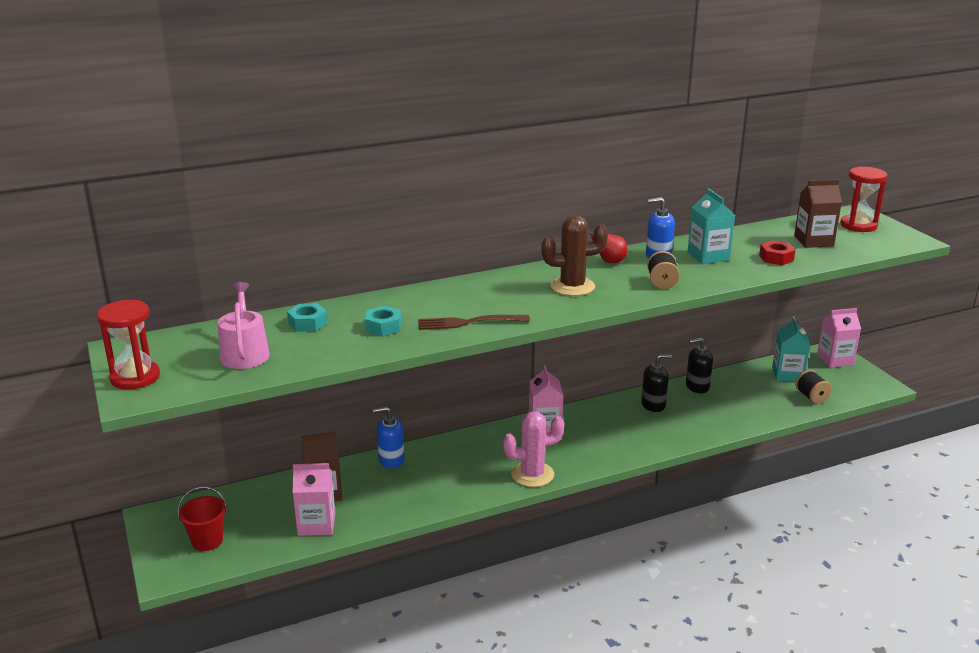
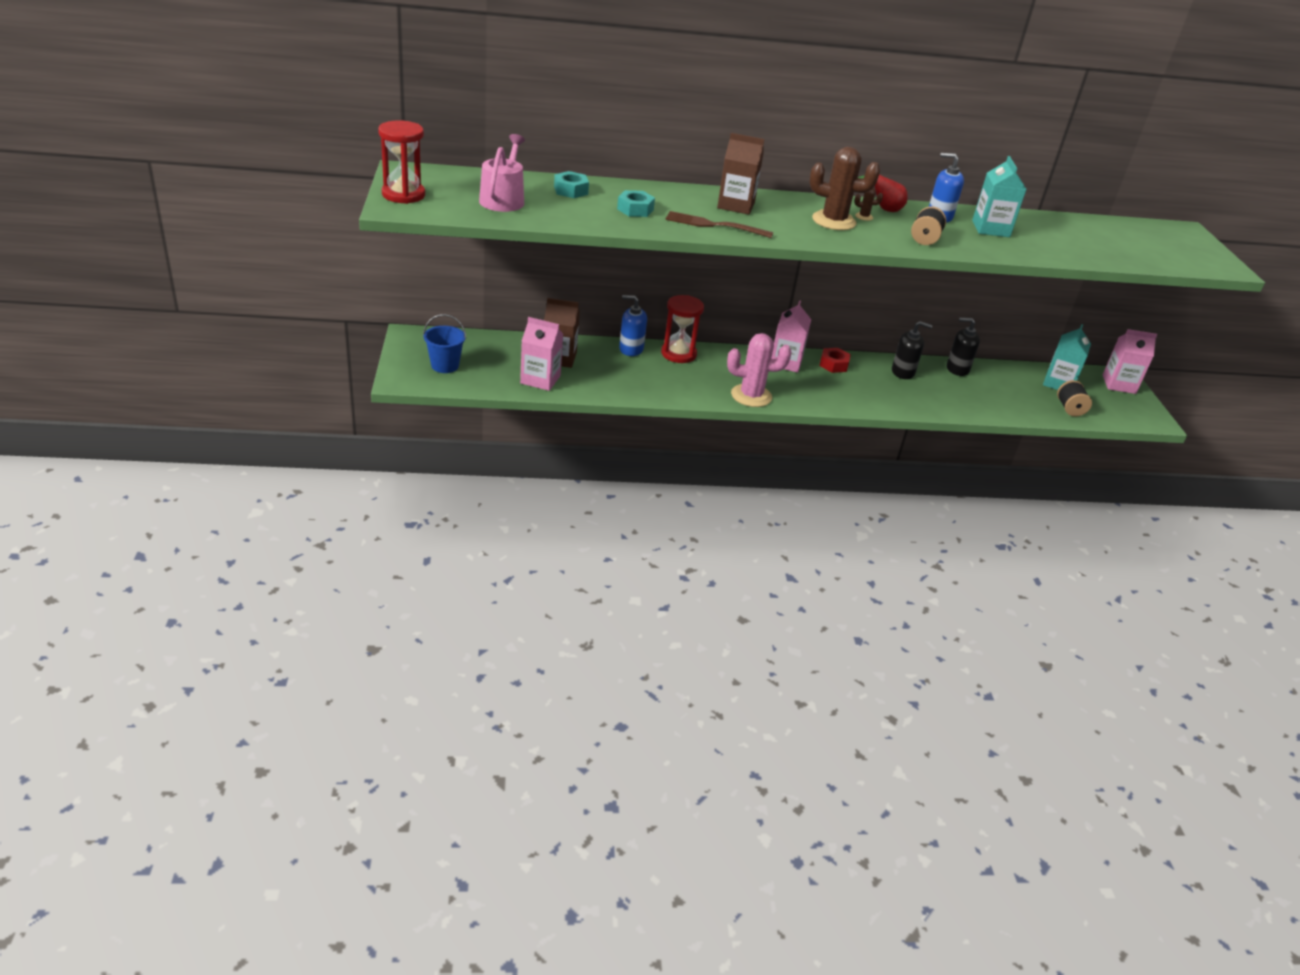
camera: 15 degrees right, 10 degrees up
red bucket [177,486,227,551] -> blue bucket [423,314,466,373]
red nut [759,240,795,265] -> red nut moved to [819,348,851,373]
brown carton [794,180,842,248] -> brown carton moved to [717,133,764,215]
red hourglass [840,166,887,232] -> red hourglass moved to [661,295,704,363]
none -> brown cactus [855,188,883,221]

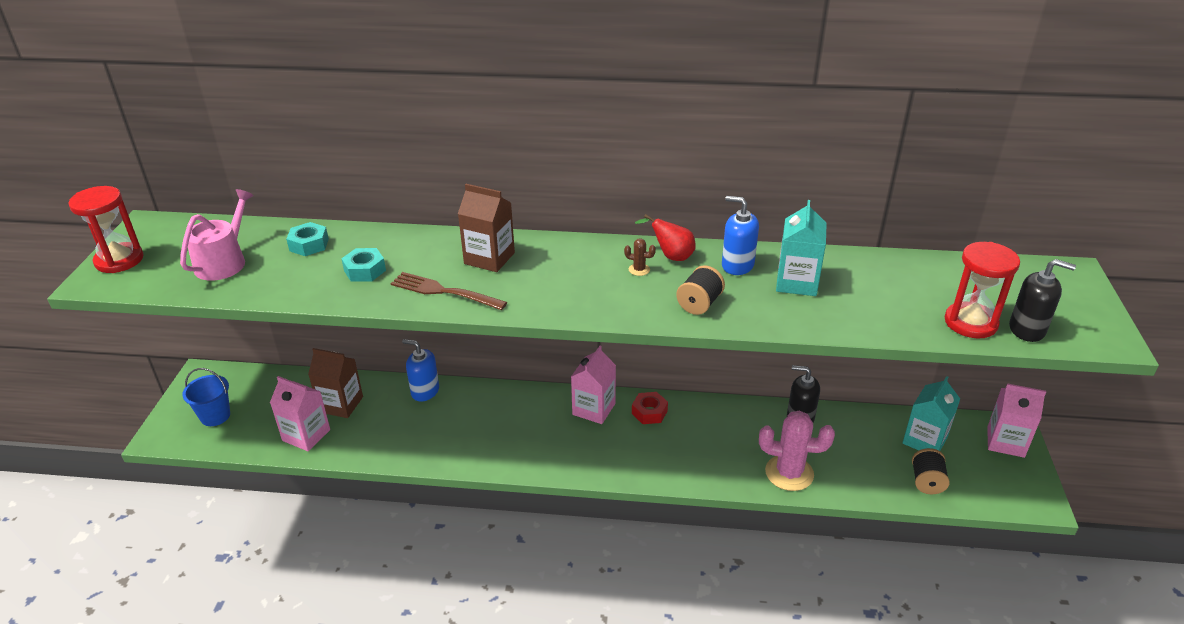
camera: 15 degrees right, 0 degrees up
red hourglass [661,295,704,363] -> red hourglass moved to [945,242,1020,338]
pink cactus [727,333,792,407] -> pink cactus moved to [759,411,835,491]
brown cactus [810,147,880,230] -> none
black soap dispenser [892,321,932,379] -> black soap dispenser moved to [1009,259,1076,342]

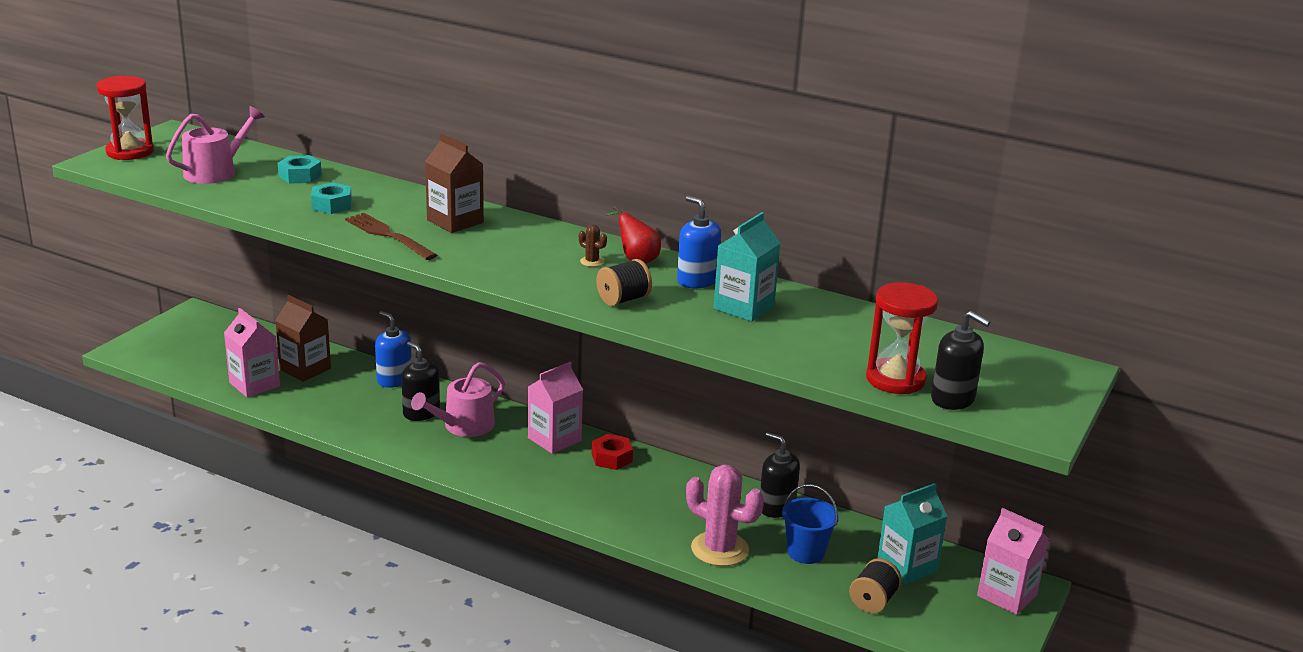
camera: 20 degrees right, 10 degrees down
blue bucket [182,368,230,426] -> blue bucket moved to [782,484,839,564]
none -> black soap dispenser [401,341,440,421]
none -> pink watering can [411,362,505,437]

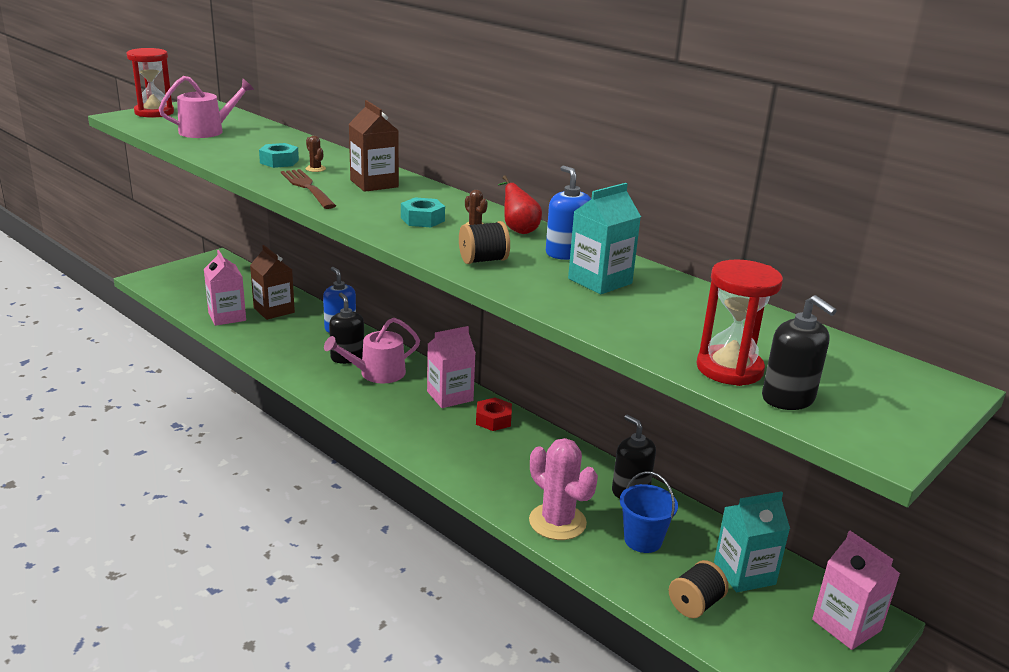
camera: 15 degrees right, 0 degrees up
turquoise nut [278,155,322,184] -> turquoise nut moved to [401,197,445,227]
none -> brown cactus [305,136,326,172]

